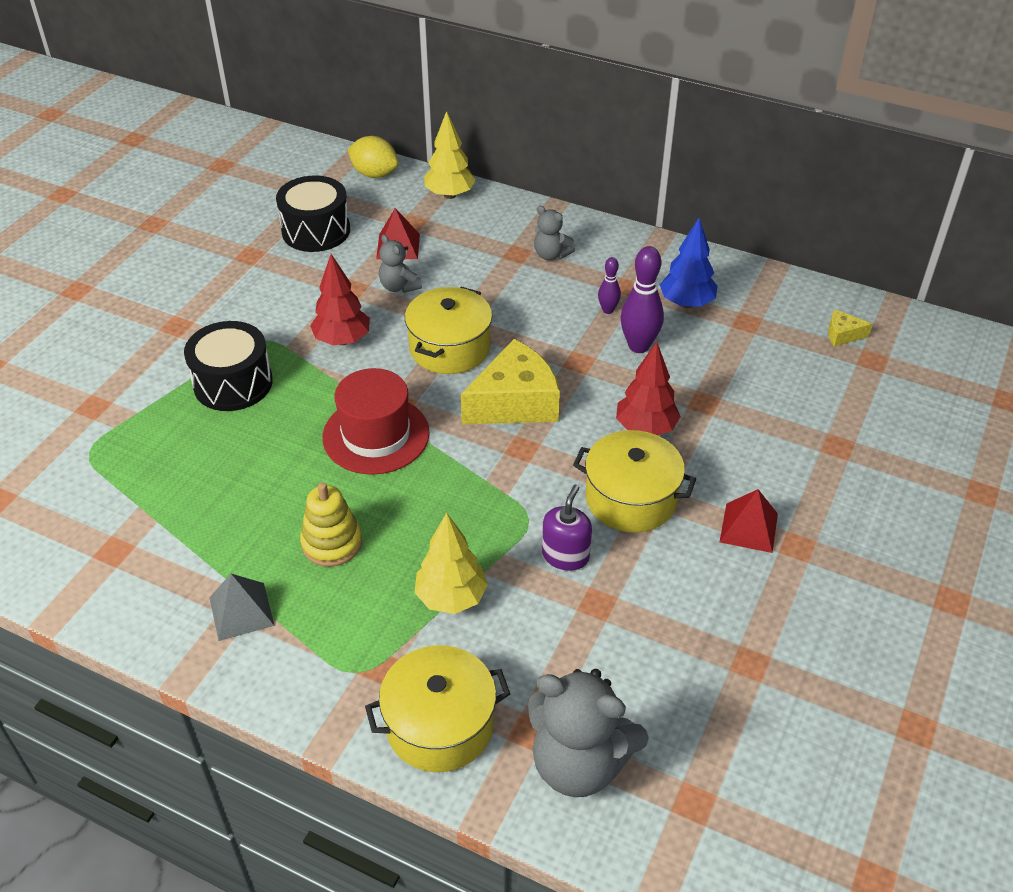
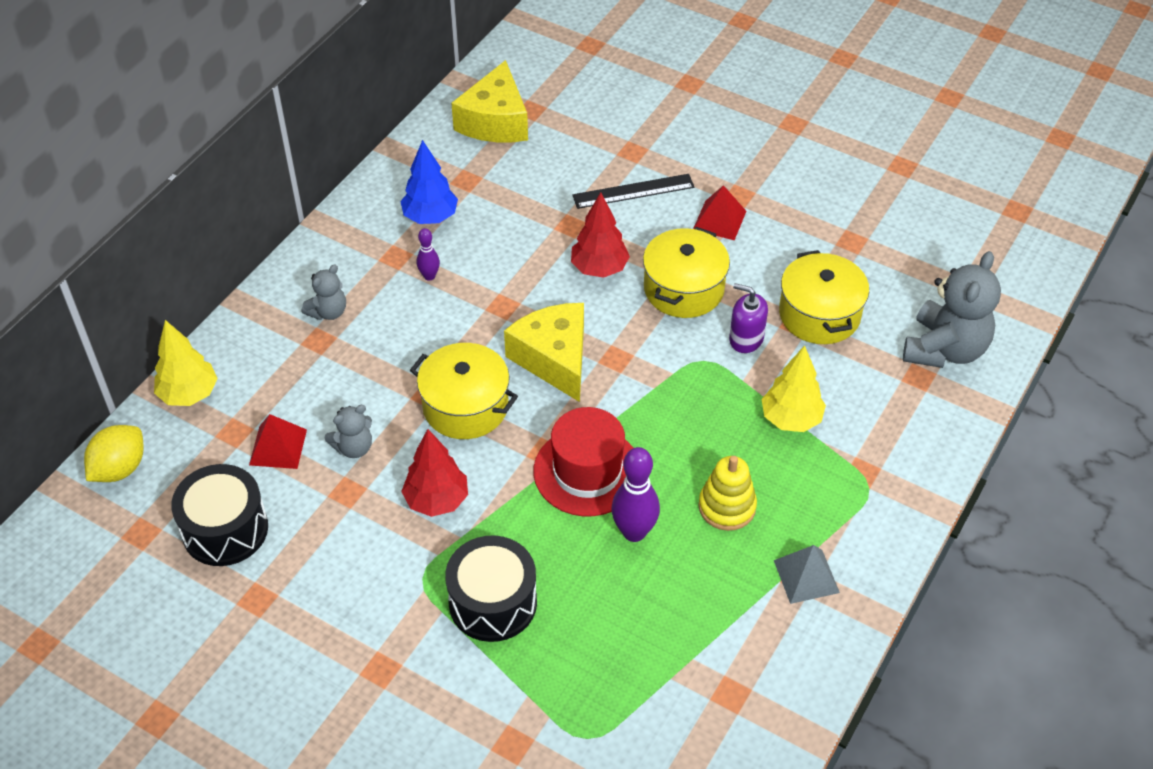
camera: 85 degrees left, 5 degrees up
yellow pot [365,645,510,772] -> yellow pot moved to [779,250,869,344]
purple bowling pin [620,246,664,353] -> purple bowling pin moved to [611,447,660,542]
yellow cheese [828,309,873,347] -> yellow cheese [451,60,528,142], size x2.24
none -> black ruler [572,174,694,209]

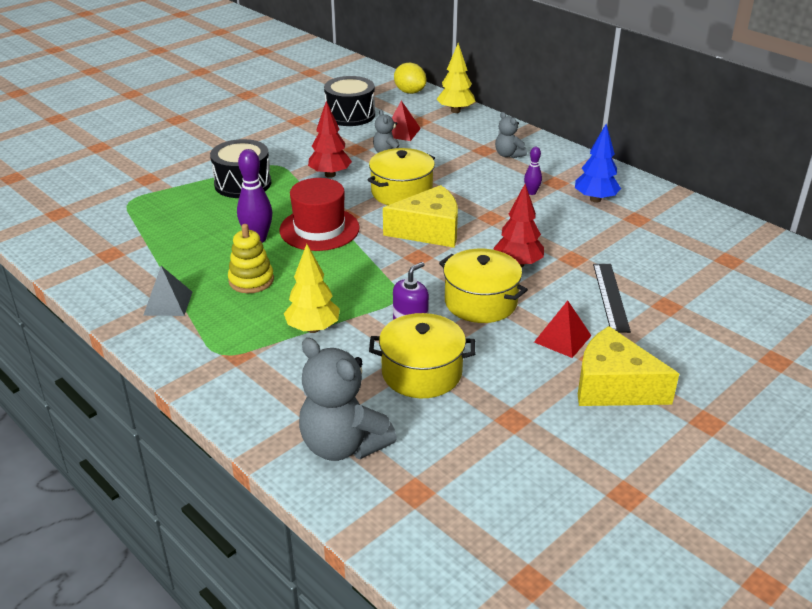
camera: 105 degrees right, 15 degrees down
yellow cheese [451,60,528,142] -> yellow cheese moved to [578,326,679,406]

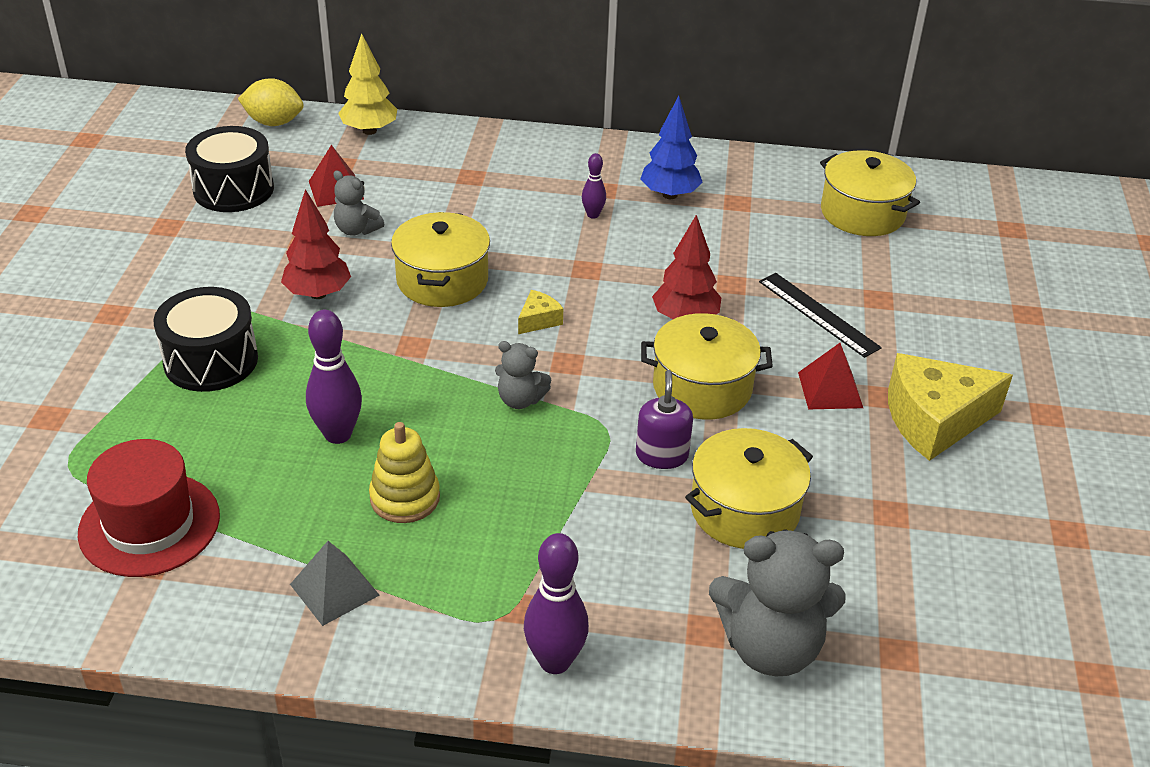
camera: 40 degrees left, 5 degrees up
red hat [279,178,360,251] -> red hat moved to [78,439,220,577]
yellow tree [284,244,340,333] -> none
yellow cheese [383,185,458,248] -> yellow cheese [518,290,563,334], size x0.45
grey teddy bear [495,112,527,158] -> grey teddy bear moved to [495,341,551,409]
none -> purple bowling pin [524,533,589,674]
none -> yellow pot [820,150,920,236]

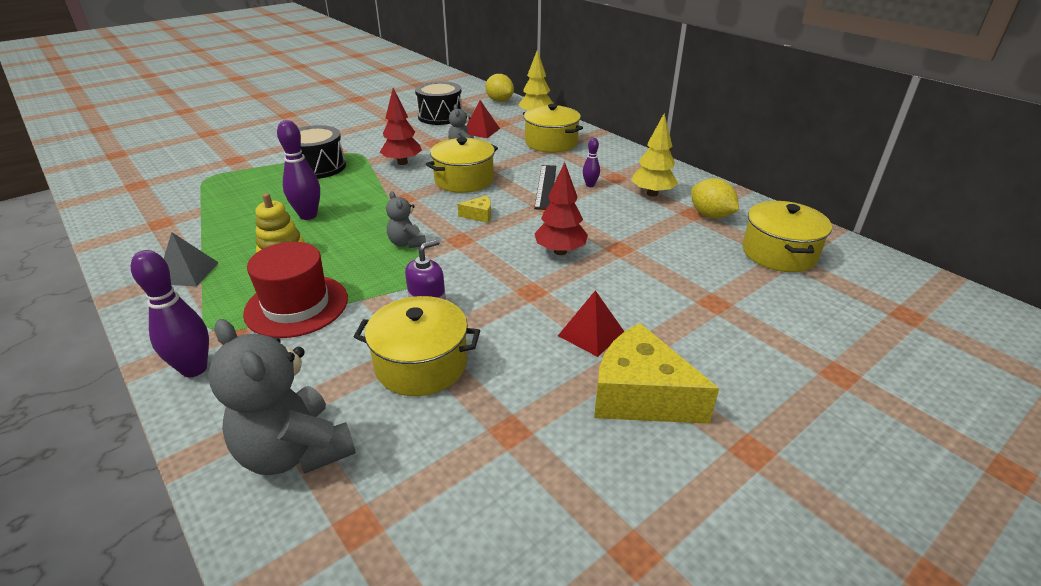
camera: 45 degrees right, 5 degrees down
red hat [78,439,220,577] -> red hat moved to [243,242,348,338]
blue tree [640,96,703,199] -> yellow tree [631,113,678,197]
yellow pot [641,313,773,420] -> yellow pot moved to [523,104,583,153]
black ruler [759,273,882,358] -> black ruler moved to [534,165,556,210]
none -> yellow lemon [691,178,739,219]

